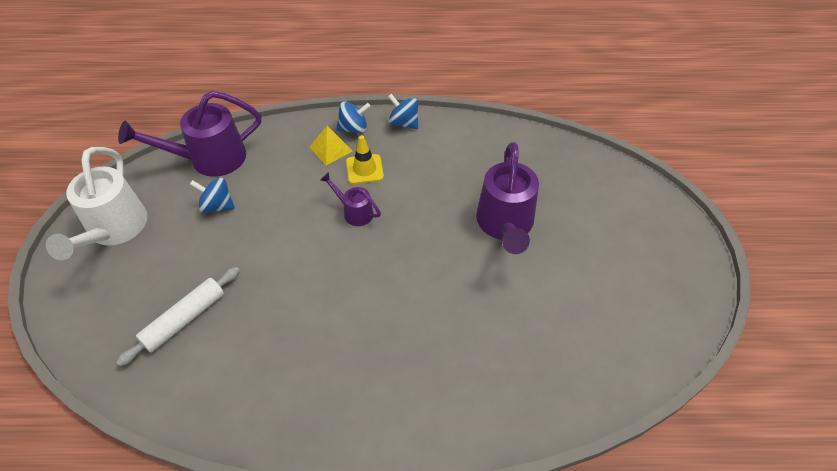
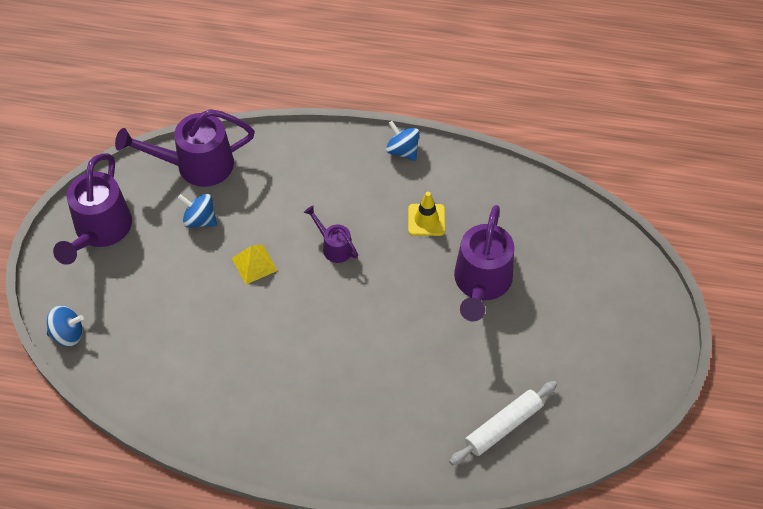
camera: 10 degrees right, 5 degrees up
white watering can [46,147,148,260] -> purple watering can [53,153,132,265]
white rolling pin [116,267,240,366] -> white rolling pin moved to [449,381,557,465]
yellow pyramid [309,126,352,165] -> yellow pyramid moved to [232,245,278,284]
blue spinning top [336,101,371,133] -> blue spinning top moved to [47,306,84,346]
yellow traffic cone [346,135,384,184] -> yellow traffic cone moved to [408,192,445,236]

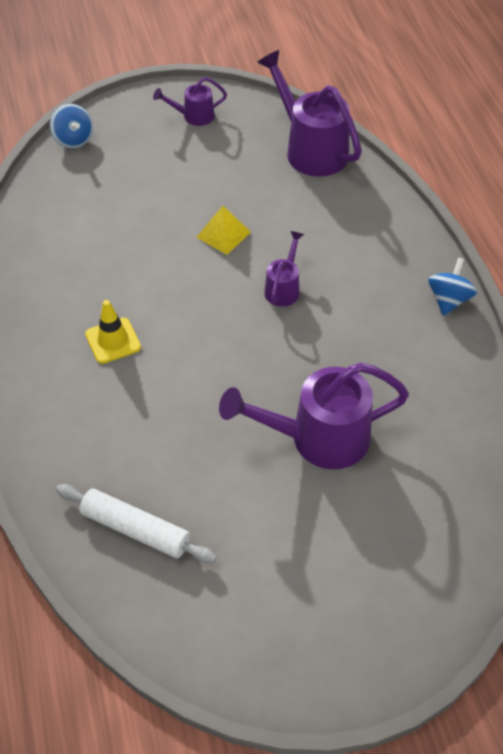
camera: 65 degrees right, 5 degrees down
purple watering can [53,153,132,265] -> purple watering can [153,77,227,126], size x0.51
blue spinning top [178,194,217,228] -> none
yellow traffic cone [408,192,445,236] -> yellow traffic cone moved to [85,300,141,364]

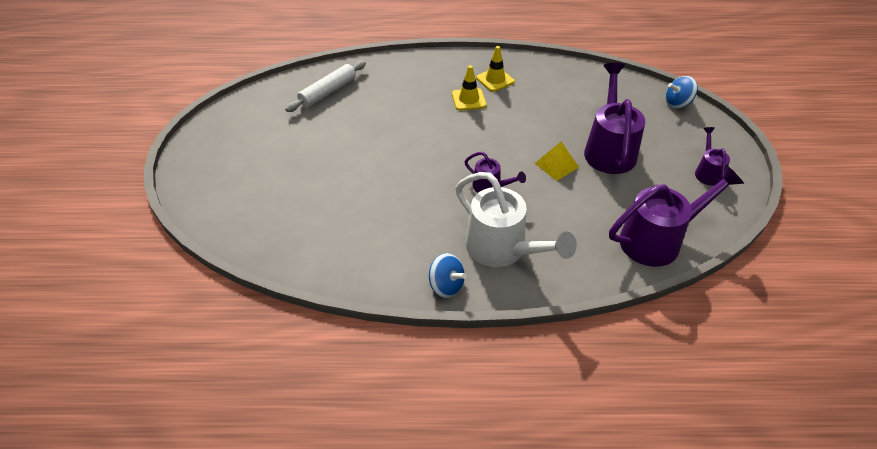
camera: 105 degrees right, 5 degrees down
purple watering can [219,363,409,469] -> purple watering can moved to [584,62,645,174]
none -> white watering can [455,172,577,267]
none -> yellow traffic cone [476,46,515,92]

